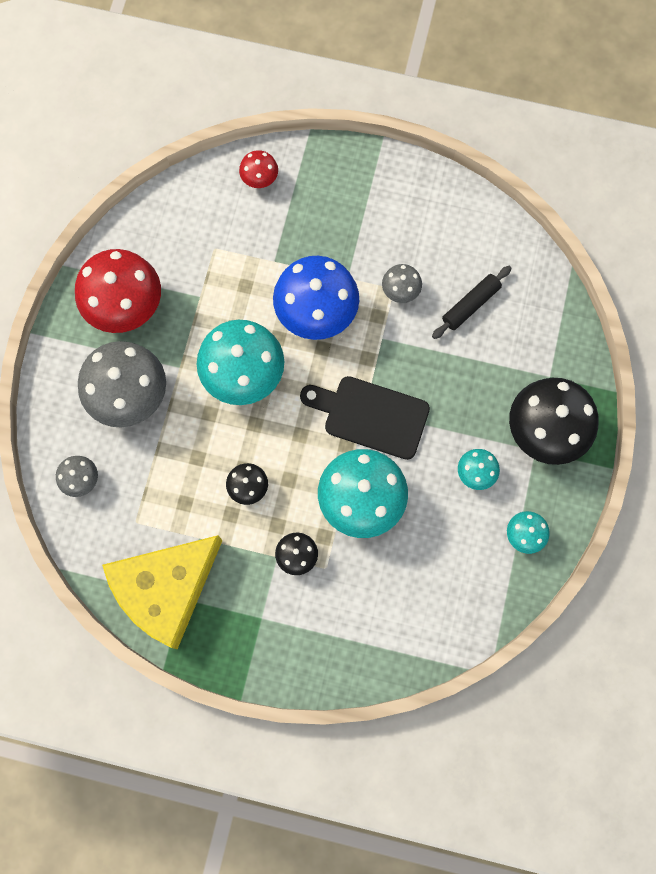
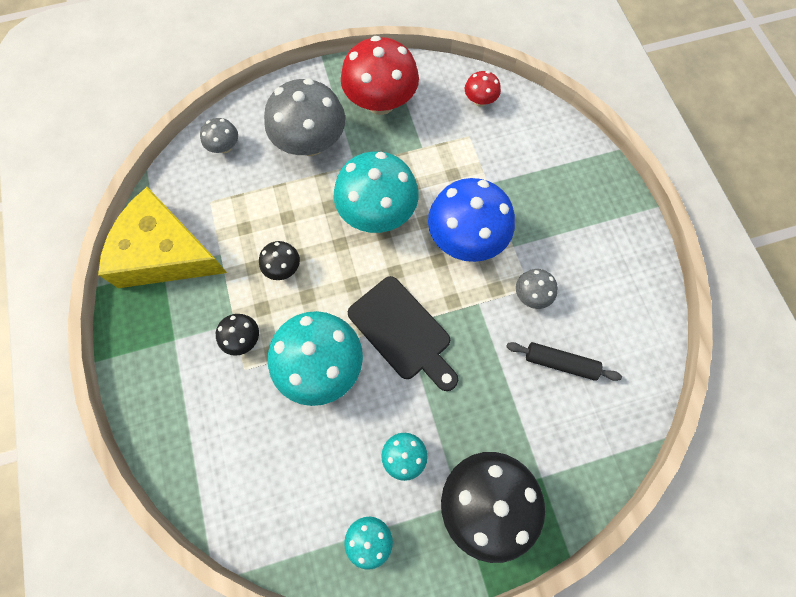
camera: 60 degrees right, 5 degrees down
red mushroom [239,150,278,188] -> red mushroom moved to [465,71,501,107]
black cutting board [300,376,430,460] -> black cutting board turned 150 degrees clockwise [348,276,458,391]

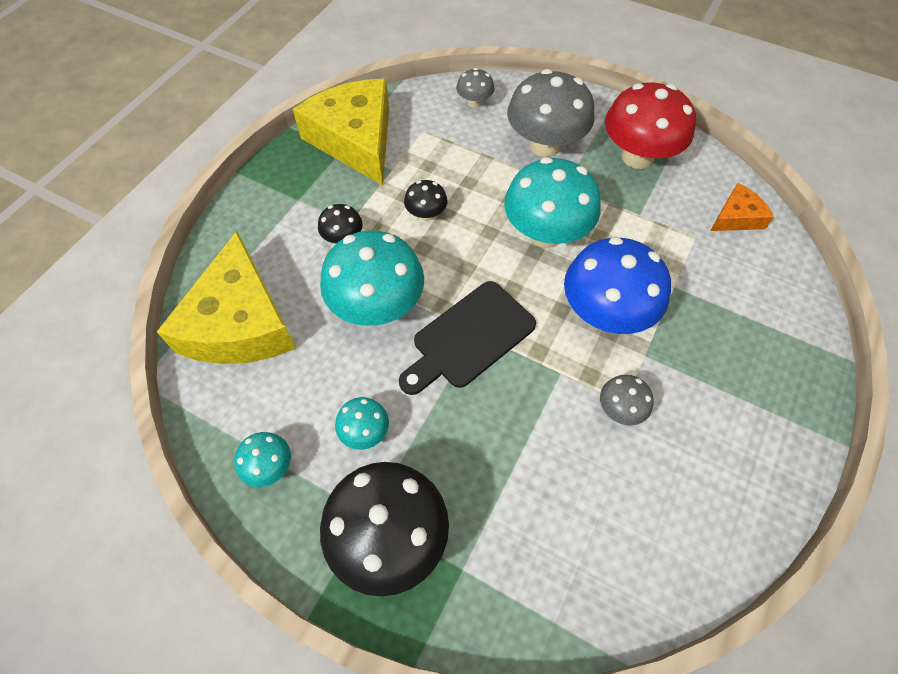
camera: 45 degrees right, 10 degrees down
black cutting board [348,276,458,391] -> black cutting board turned 45 degrees clockwise [399,281,536,395]
red mushroom [465,71,501,107] -> orange cheese [710,183,774,231]
black rolling pin [506,342,622,381] -> none
none -> yellow cheese [157,231,296,364]

